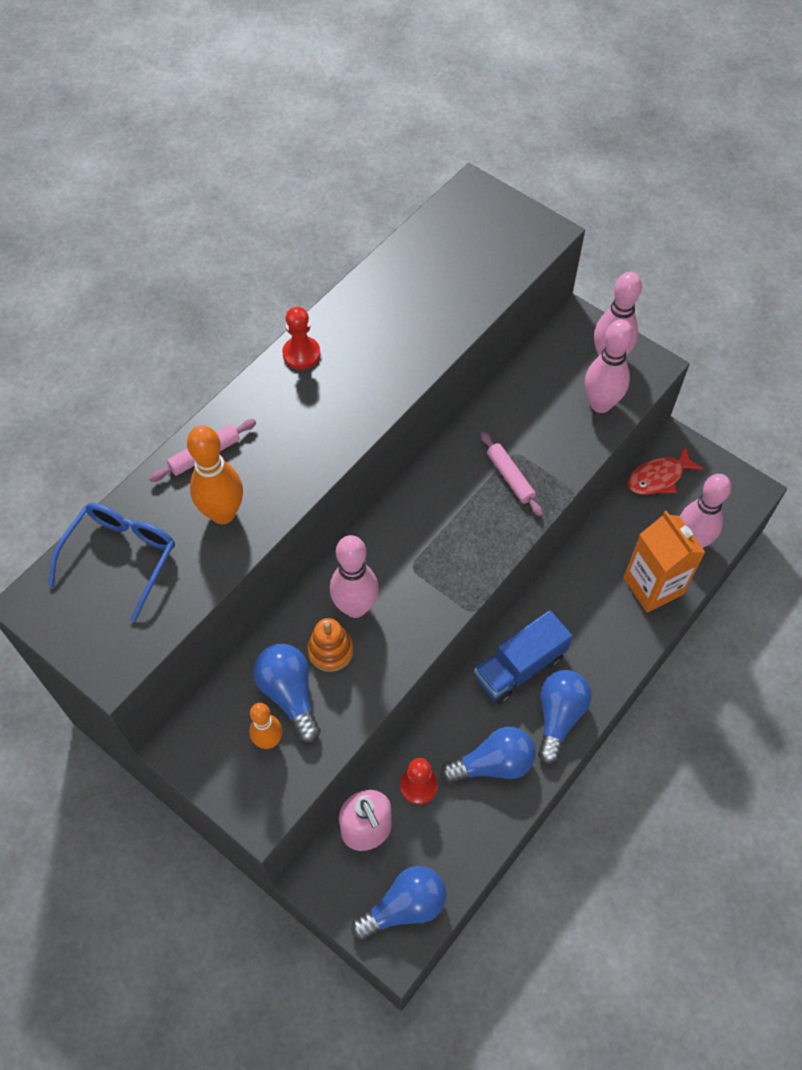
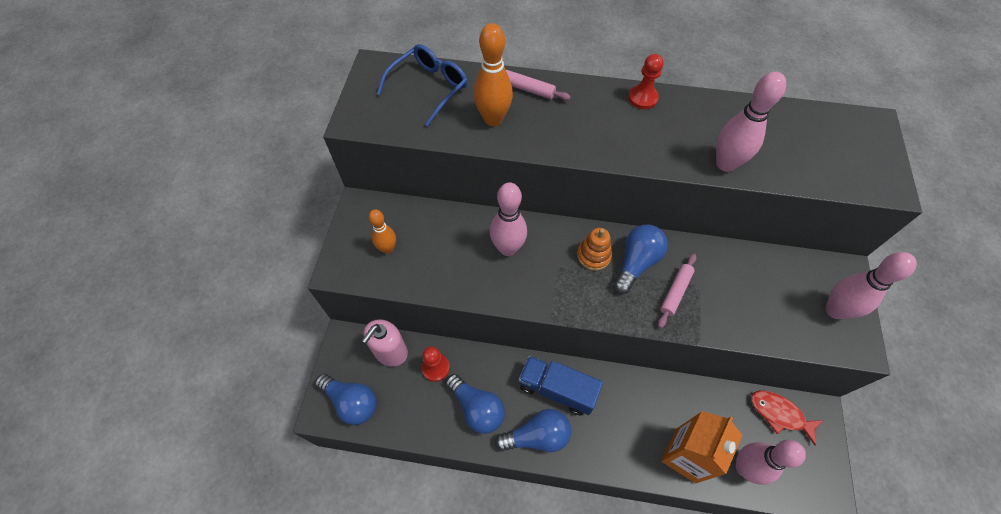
camera: 60 degrees right, 0 degrees up
blue glasses [49,503,175,622] -> blue glasses turned 45 degrees counterclockwise [377,44,467,126]
blue light bulb [253,644,321,743] -> blue light bulb moved to [613,224,668,294]
orange stacking toy [307,618,354,672] -> orange stacking toy moved to [577,228,612,271]
pink bowling pin [585,319,633,413] -> pink bowling pin moved to [716,72,786,172]

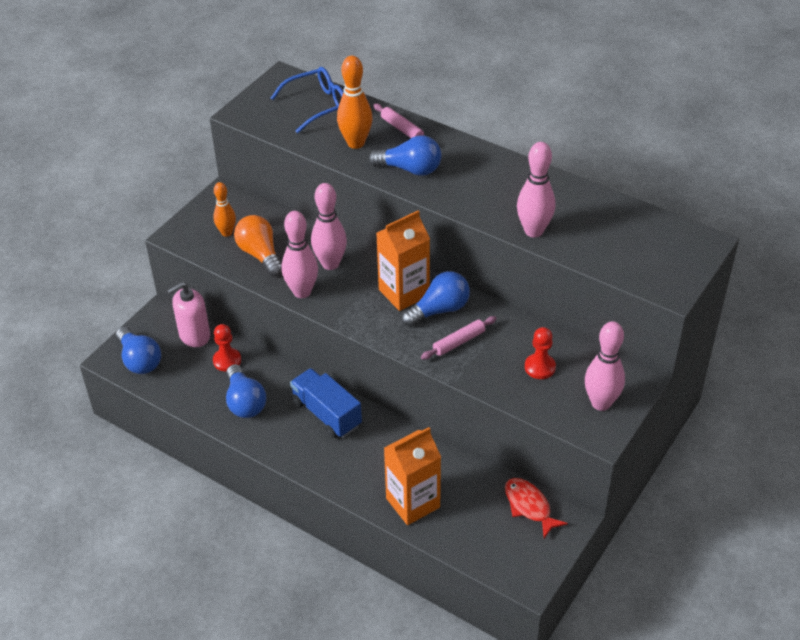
camera: 25 degrees right, 15 degrees down
blue light bulb [495,409,571,452] -> blue light bulb moved to [369,135,442,176]
orange stacking toy [577,228,612,271] -> orange carton [376,210,430,311]
red pawn [628,54,663,109] -> red pawn moved to [525,327,556,379]
pink bowling pin [736,440,806,485] -> pink bowling pin moved to [282,211,318,298]
none -> orange light bulb [234,215,282,277]

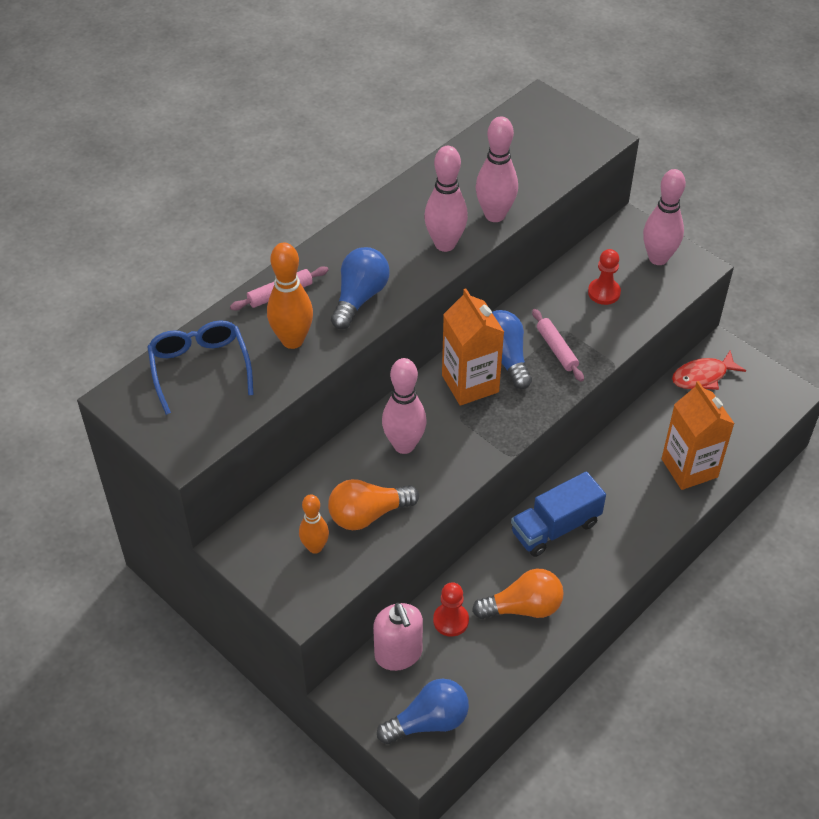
camera: 80 degrees left, 5 degrees up
blue light bulb [226,364,266,418] -> orange light bulb [472,569,564,619]
pink bowling pin [282,211,318,298] -> pink bowling pin moved to [424,146,468,252]

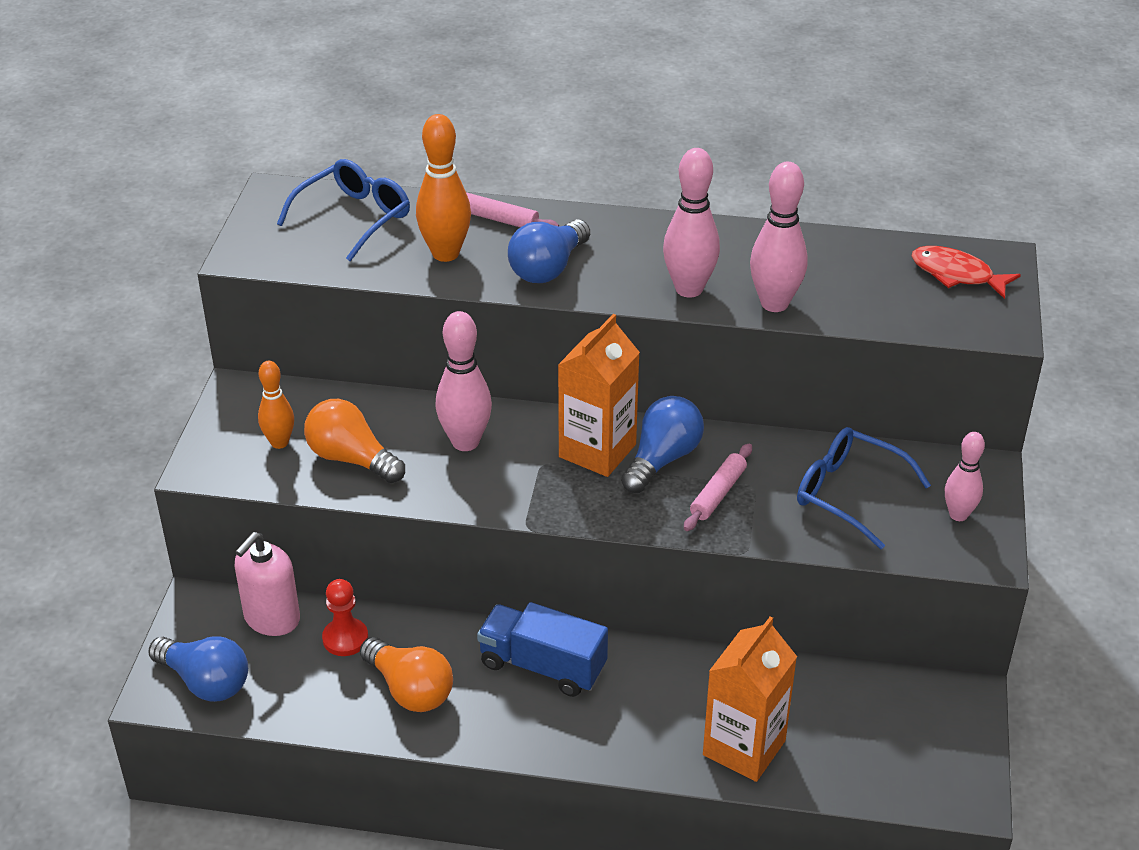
camera: 55 degrees right, 10 degrees down
blue light bulb [331,247,390,329] -> blue light bulb turned 135 degrees clockwise [508,219,590,283]
red pawn [588,249,621,305] -> blue glasses [797,427,931,549]
pink bowling pin [643,169,686,265] -> pink bowling pin [945,432,985,521], size x0.64
red fish [672,351,746,390] -> red fish moved to [912,246,1021,299]

